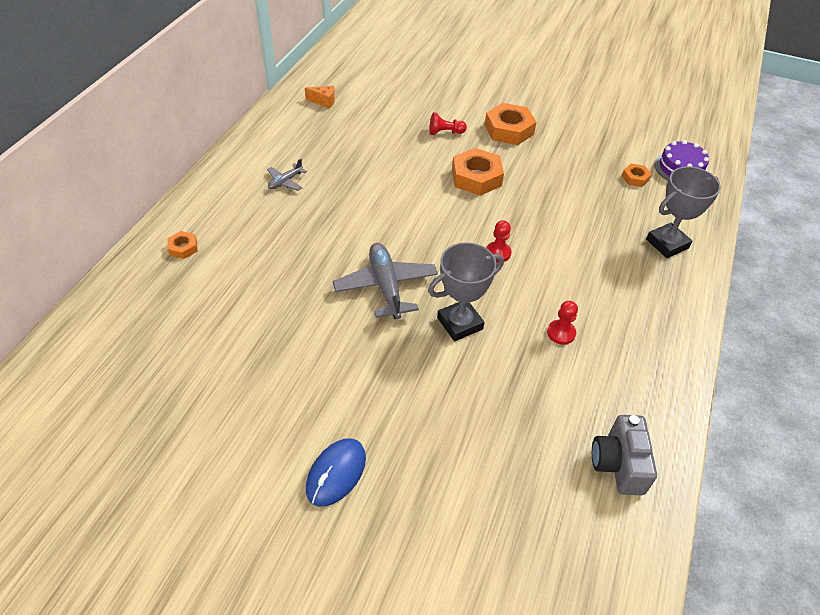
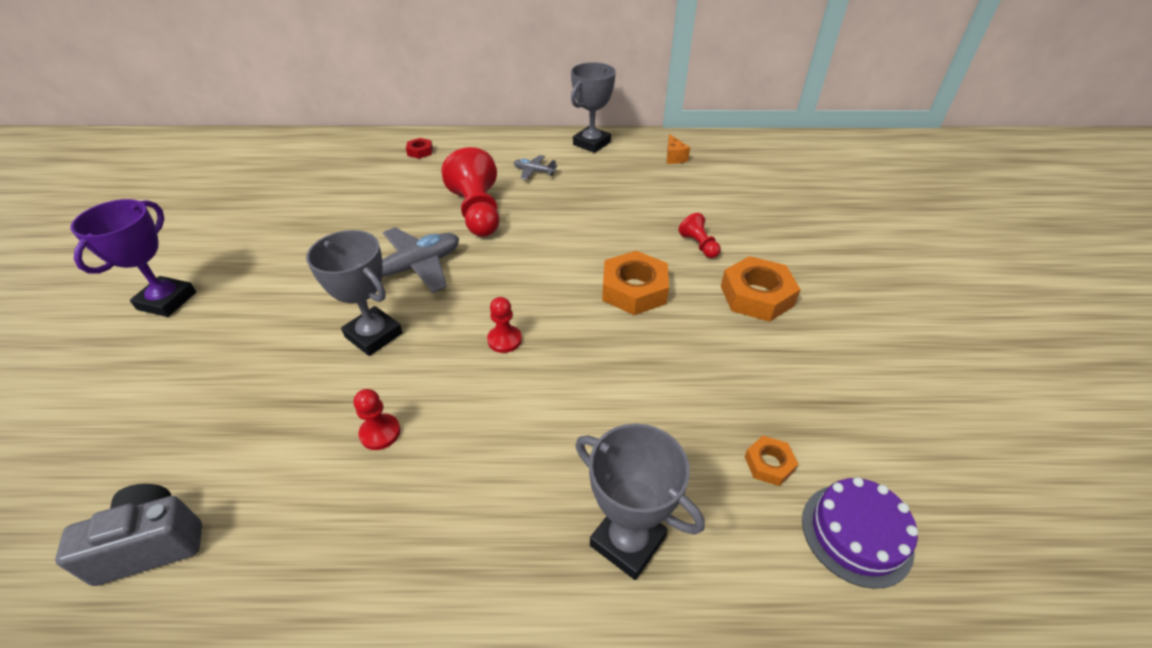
camera: 70 degrees right, 5 degrees down
orange nut [167,231,198,259] -> red nut [406,138,433,159]
blue mouse [306,438,366,507] -> purple trophy [70,199,196,317]
none -> red pawn [441,147,499,237]
none -> grey trophy [571,62,616,153]

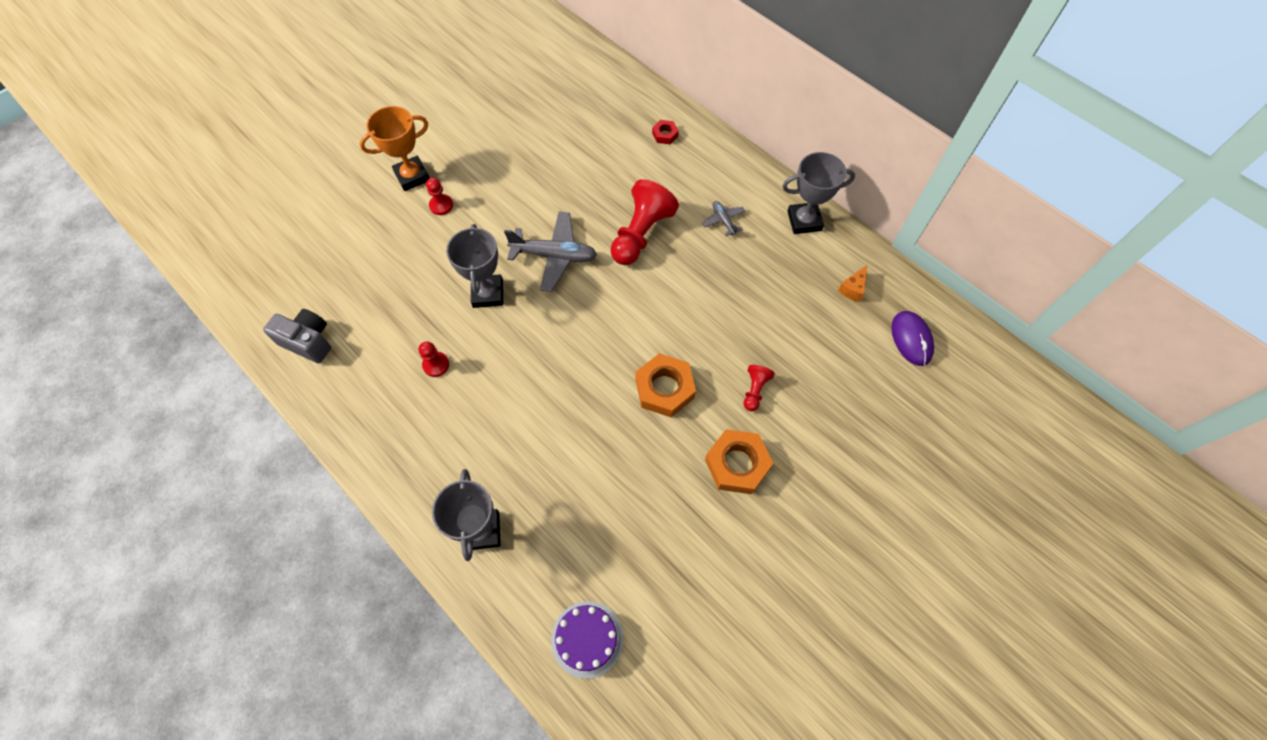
camera: 45 degrees right, 20 degrees up
purple trophy [70,199,196,317] -> orange trophy [360,106,430,191]
red pawn [487,297,522,353] -> red pawn moved to [426,178,453,215]
orange nut [745,436,798,486] -> none
none -> purple mouse [891,311,934,366]

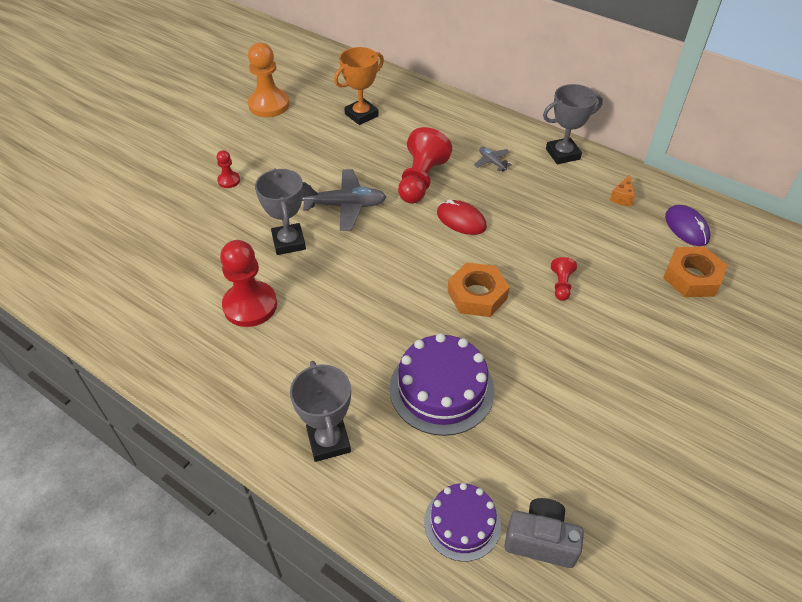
camera: 10 degrees left, 15 degrees down
grey camera [263,309,331,363] -> grey camera moved to [504,498,584,568]
orange trophy [360,106,430,191] -> orange trophy moved to [334,47,384,125]
red pawn [419,341,449,377] -> red pawn [220,240,277,327], size x2.05
red nut [652,120,679,144] -> none
orange nut [705,429,773,494] -> orange nut moved to [663,247,727,297]
none -> orange pawn [248,43,290,117]
none -> purple cake [390,333,494,436]
none -> red mouse [437,199,487,235]

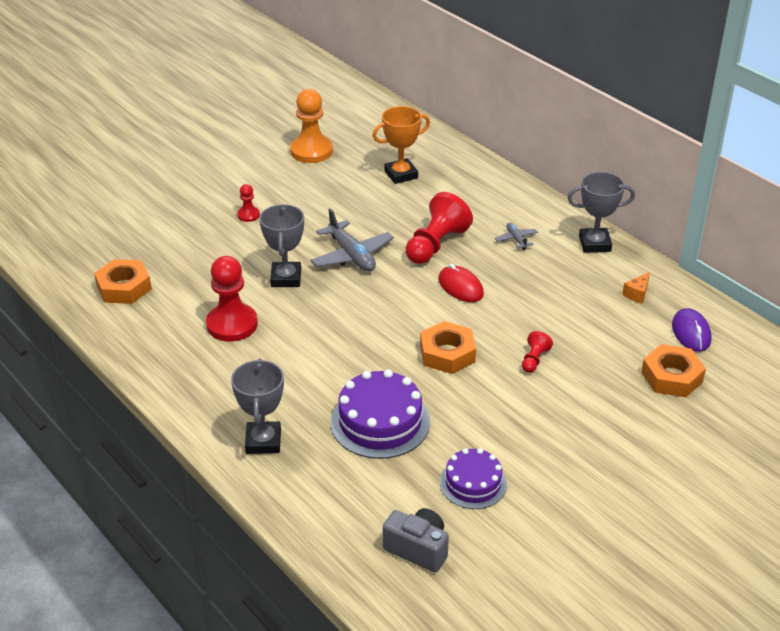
camera: 15 degrees right, 10 degrees down
grey plane [302,169,386,231] -> grey plane turned 45 degrees clockwise [310,208,394,271]
purple cake [424,483,501,562] -> purple cake moved to [440,448,507,509]
none -> orange nut [94,259,152,304]

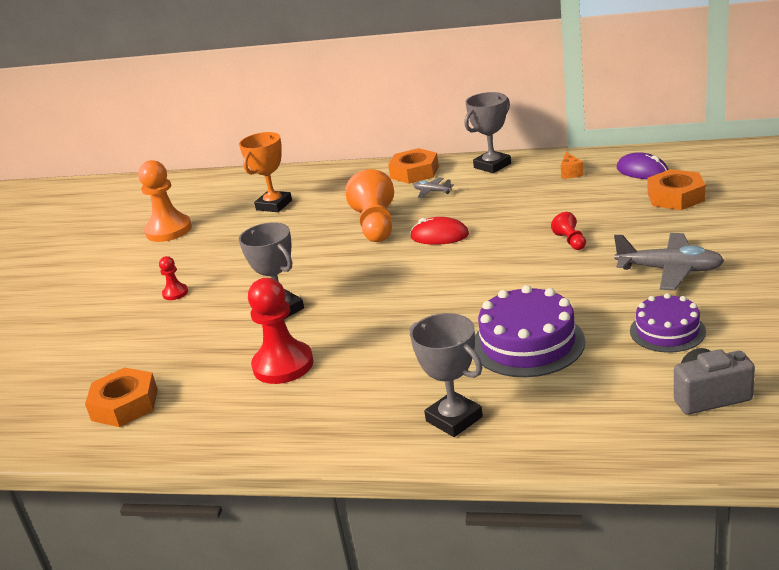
camera: 35 degrees left, 10 degrees down
grey plane [310,208,394,271] -> grey plane moved to [614,233,724,290]
red pawn [406,192,473,264] -> orange pawn [345,169,394,242]
orange nut [420,321,476,374] -> orange nut moved to [388,148,439,184]

